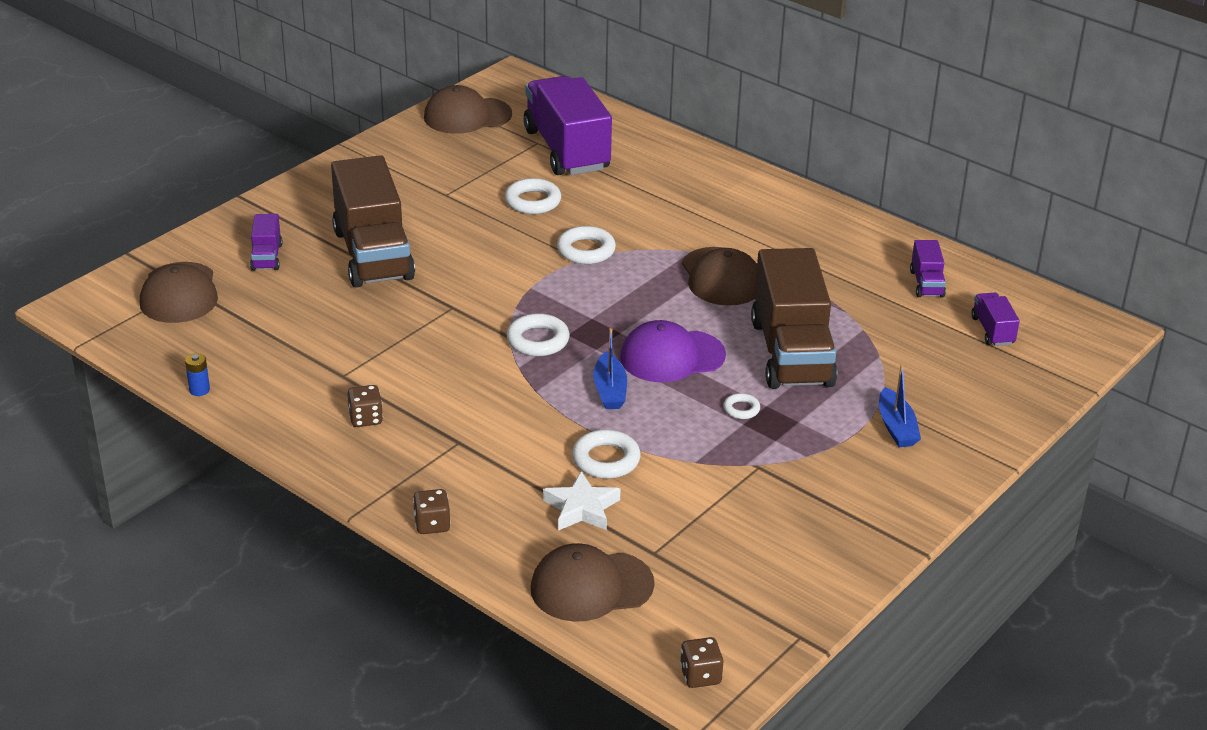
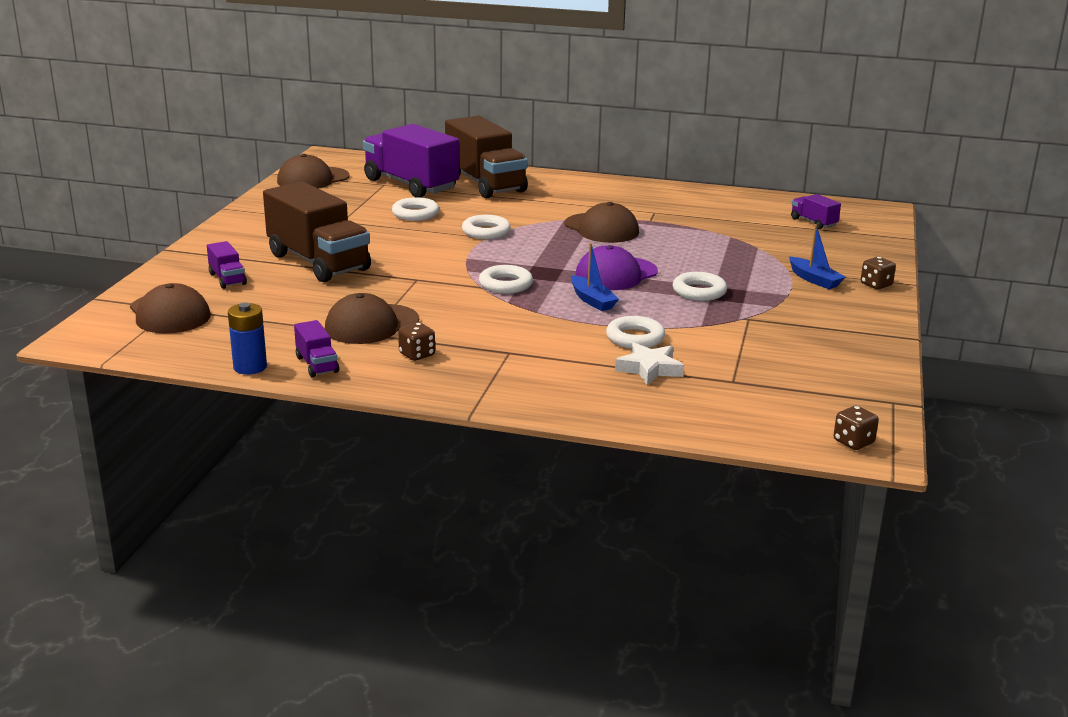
camera: 25 degrees left, 10 degrees down
blue battery [185,353,210,396] -> blue battery [228,303,267,375], size x1.71
brown dice [413,489,451,534] -> brown dice moved to [861,257,896,289]
brown cap [531,543,655,622] -> brown cap moved to [325,293,419,344]
white ring [723,393,760,419] -> white ring [673,272,727,301], size x1.78
brown truck [751,248,837,389] -> brown truck moved to [445,116,528,198]
purple truck [910,240,946,298] -> purple truck moved to [294,320,339,378]

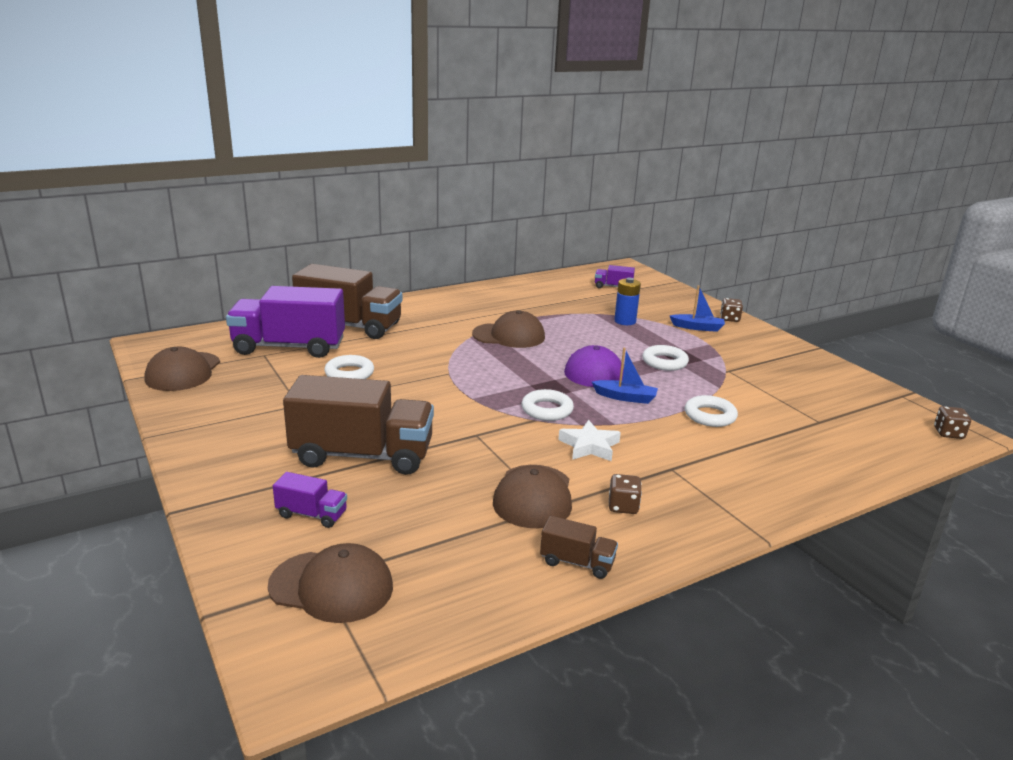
camera: 45 degrees left, 0 degrees up
blue battery [228,303,267,375] -> blue battery moved to [614,278,641,325]
purple truck [294,320,339,378] -> brown truck [540,516,618,579]
white ring [462,215,511,239] -> none
white star [615,342,684,385] -> white star moved to [558,420,621,461]

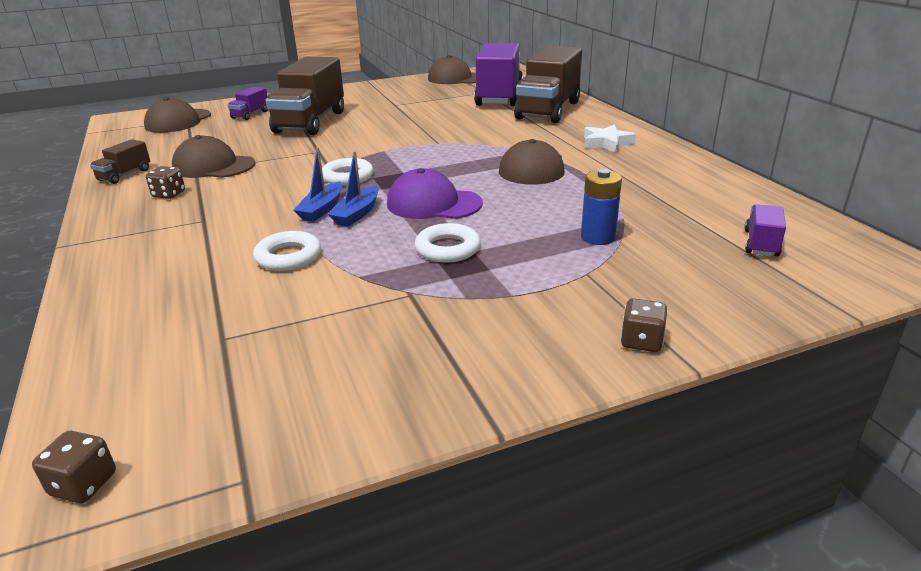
camera: 100 degrees right, 5 degrees up
white ring [324,355,374,379] -> none
white star [558,420,621,461] -> white star moved to [584,124,636,153]
blue boat [670,285,725,332] -> blue boat moved to [293,147,342,222]

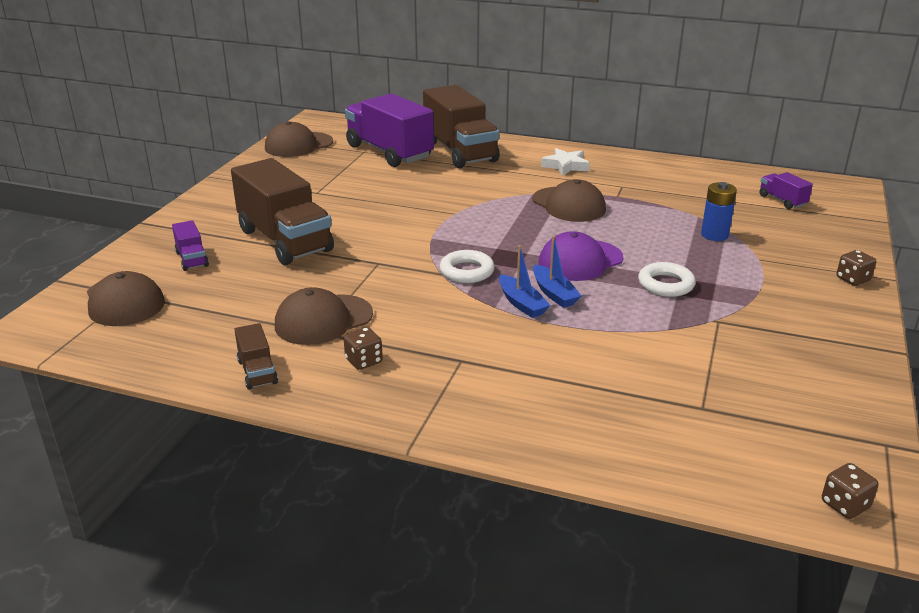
camera: 50 degrees left, 0 degrees up
white ring [253,231,321,271] -> none

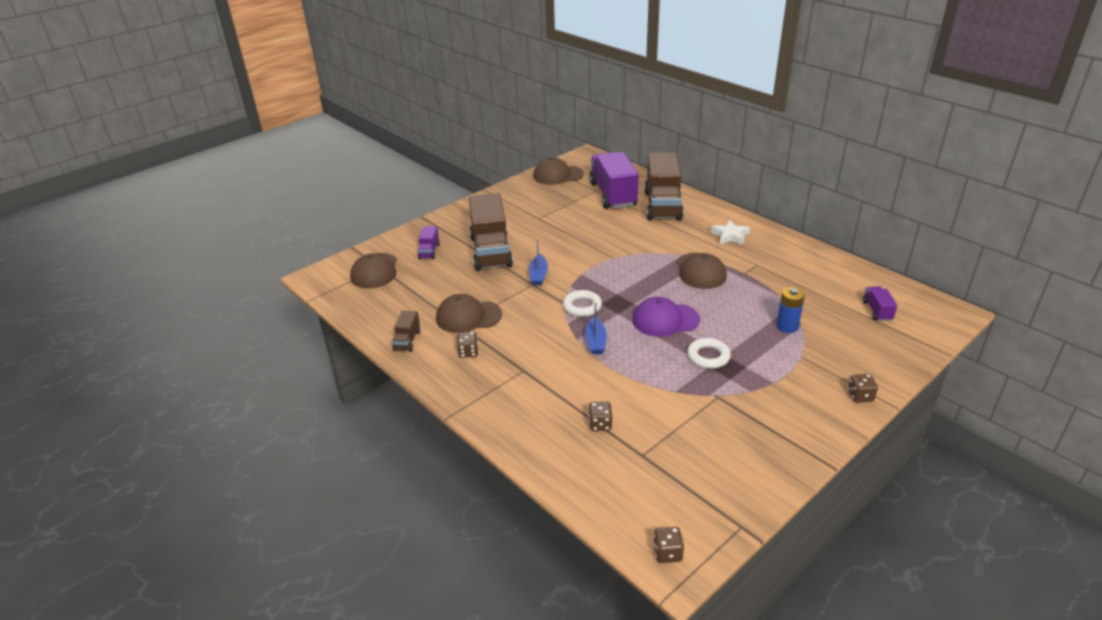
camera: 30 degrees right, 5 degrees up
blue boat [533,236,581,308] -> blue boat moved to [529,239,548,285]
none -> brown dice [588,402,612,431]

